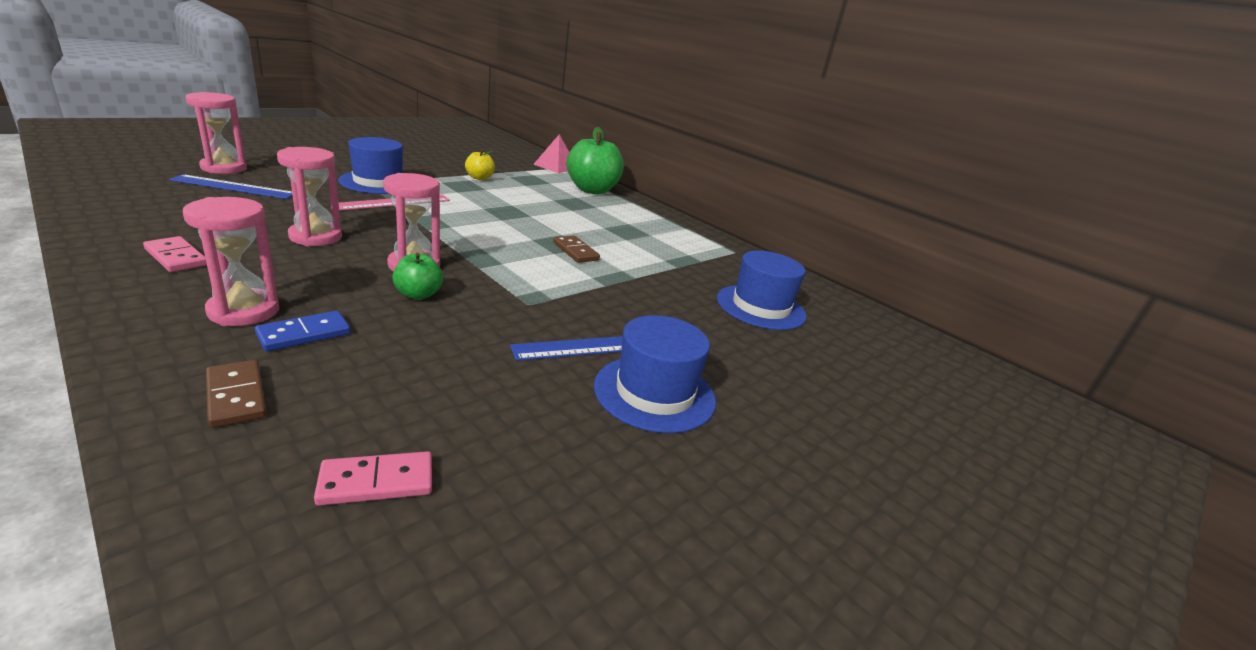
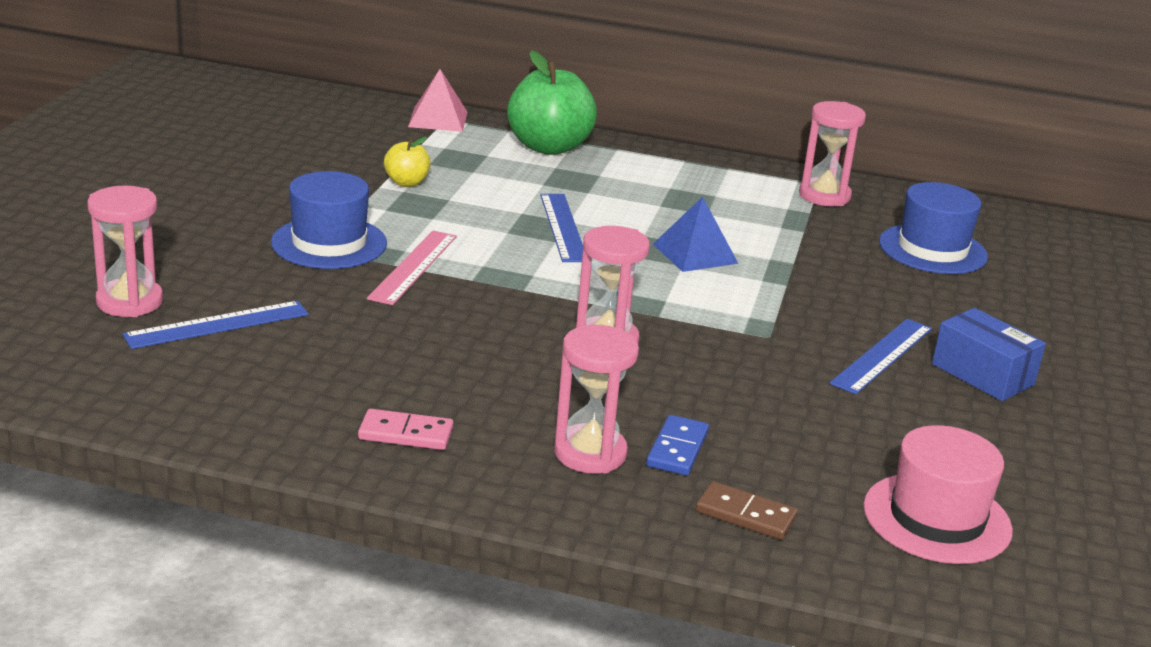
camera: 30 degrees left, 0 degrees up
pink hourglass [277,147,342,246] -> pink hourglass moved to [799,101,866,206]
pink domino [314,451,432,506] -> pink hat [863,425,1013,564]
green apple [392,253,443,300] -> none
brown domino [553,235,600,263] -> blue pyramid [653,197,739,272]
blue hat [594,315,716,433] -> blue box [932,308,1046,401]
none -> blue ruler [540,194,583,262]

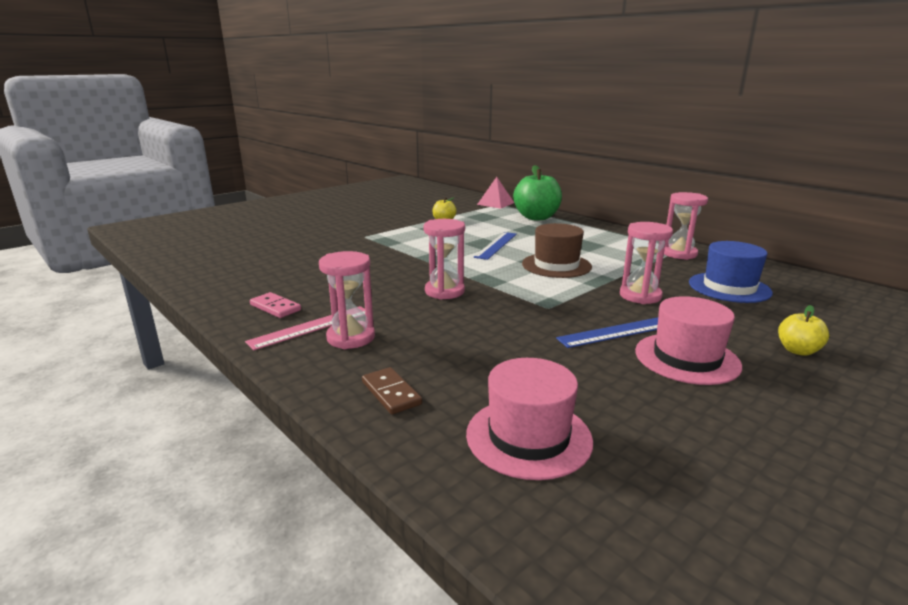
camera: 35 degrees right, 5 degrees down
pink hourglass [88,186,163,317] -> pink hourglass moved to [620,222,673,304]
blue ruler [123,301,309,349] -> none
blue hat [271,171,387,269] -> none
pink ruler [367,231,457,305] -> pink ruler moved to [245,306,365,350]
blue domino [646,415,709,476] -> none
blue pyramid [653,197,739,272] -> brown hat [522,223,592,278]
blue box [932,308,1046,401] -> pink hat [635,296,742,385]
none -> yellow apple [778,305,829,356]

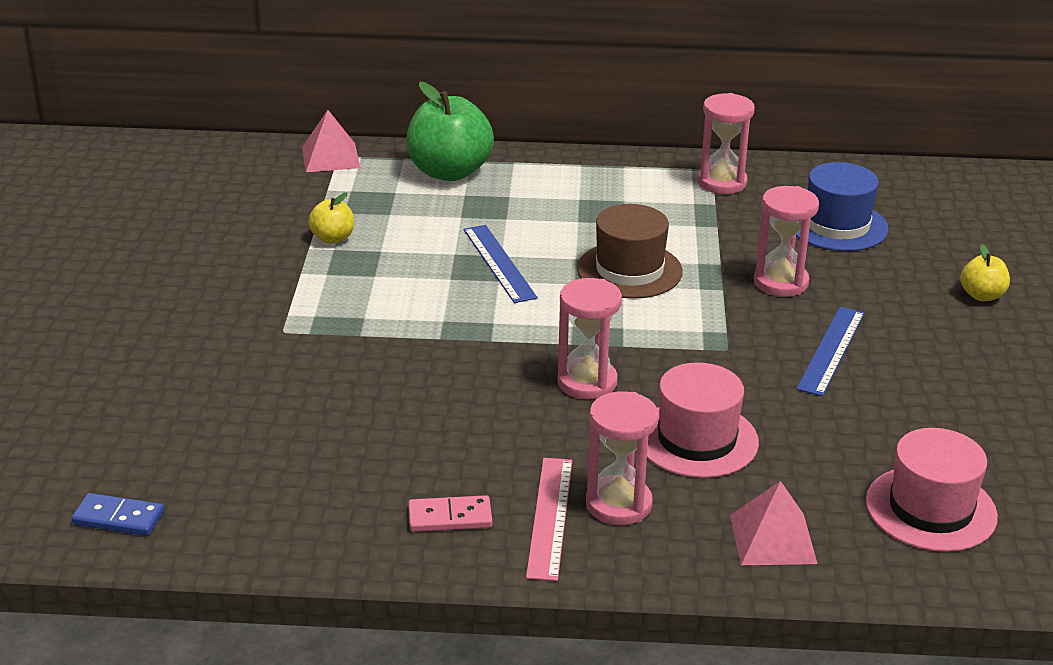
camera: 45 degrees left, 10 degrees up
brown domino [362,367,422,414] -> pink pyramid [730,481,818,565]
pink hat [635,296,742,385] -> pink hat moved to [647,362,759,478]
none -> blue domino [71,493,164,536]

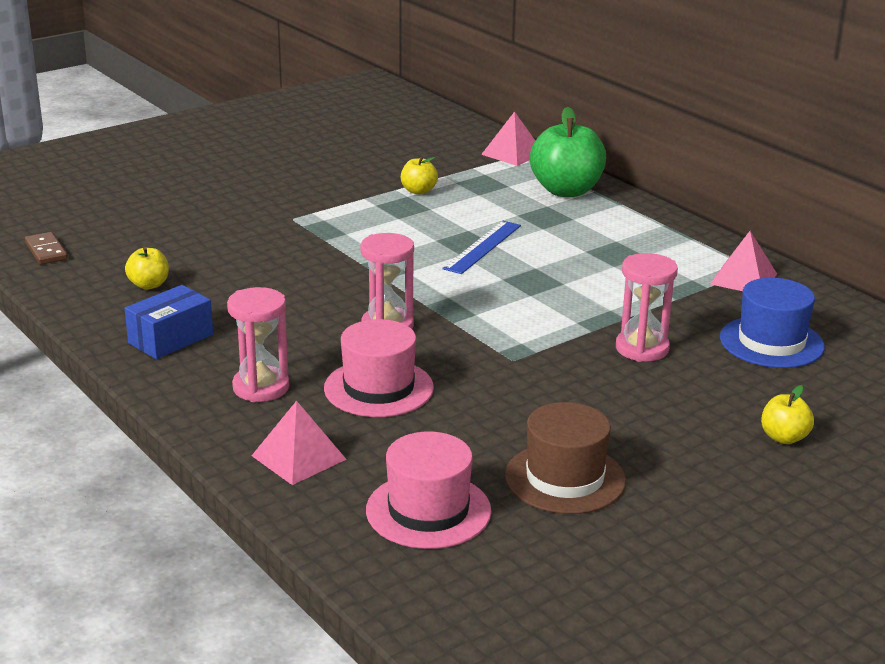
camera: 50 degrees right, 5 degrees down
blue domino [71,493,164,536] -> brown domino [25,232,68,265]
pink domino [408,495,492,532] -> blue box [125,285,213,359]
pink ruler [526,458,572,581] -> none
brown hat [577,204,683,299] -> brown hat moved to [505,402,626,514]
pink hourglass [698,93,755,194] -> pink pyramid [710,231,777,291]
blue ruler [796,307,865,396] -> none
none -> yellow apple [125,247,169,289]

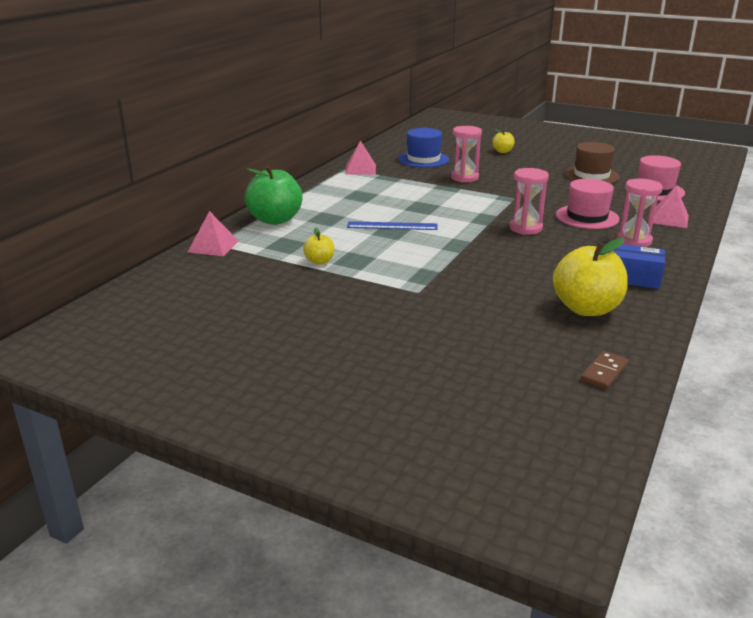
camera: 115 degrees left, 0 degrees up
yellow apple [125,247,169,289] -> yellow apple [553,238,628,316], size x2.04

